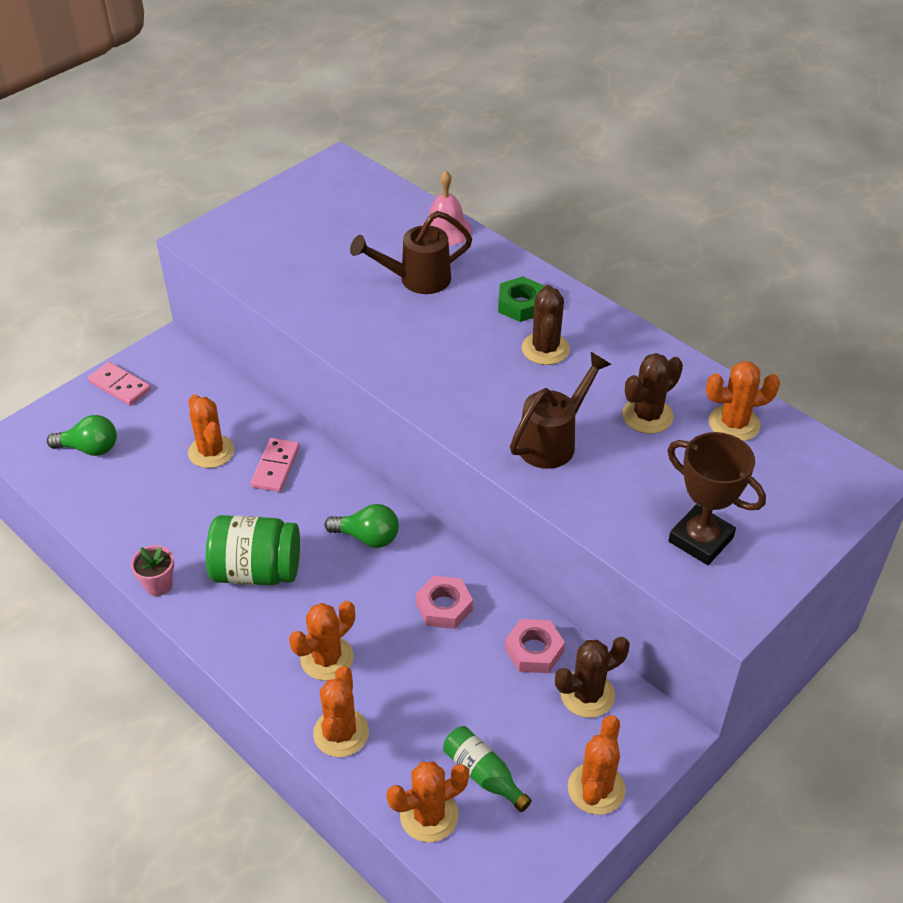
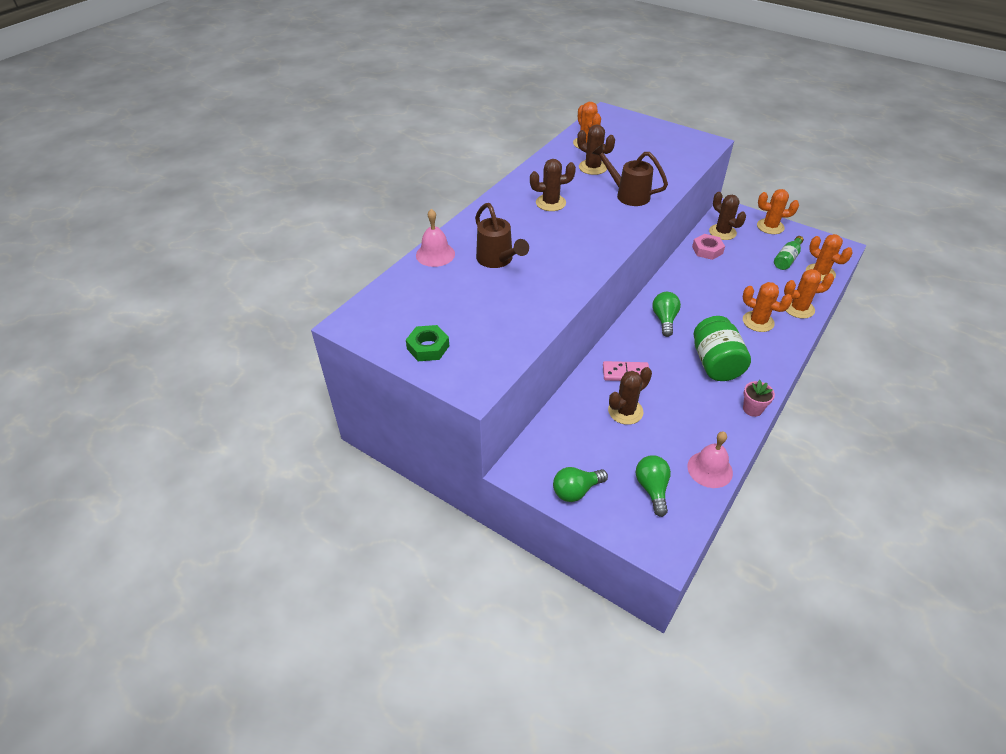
camera: 100 degrees left, 0 degrees up
pink domino [88,362,151,406] -> green light bulb [553,467,608,502]
orange cactus [188,394,234,468] -> brown cactus [608,367,652,425]
pink nut [416,576,473,629] -> none
green nut [498,276,545,322] -> green nut moved to [406,325,449,361]
brown trophy [667,432,766,565] -> none
none -> pink bell [687,431,733,488]

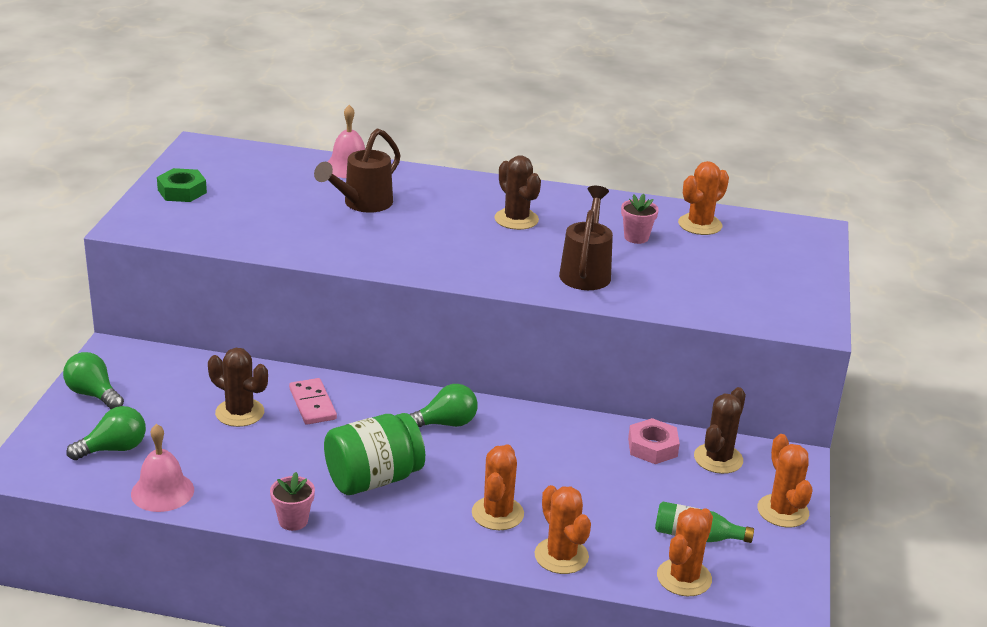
camera: 65 degrees right, 15 degrees down
brown cactus [577,124,615,175] -> pink flower pot [621,194,659,244]

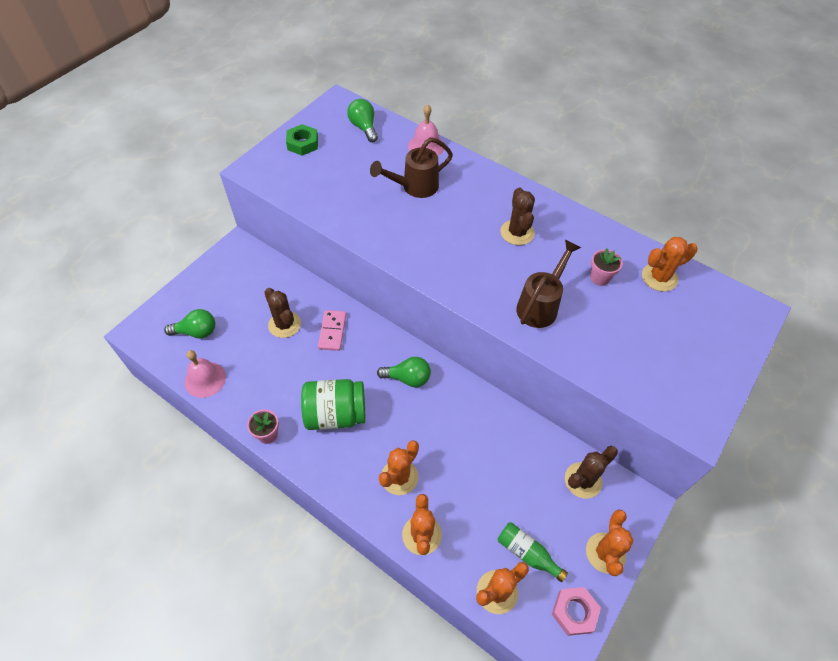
camera: 25 degrees right, 25 degrees up
green light bulb [63,352,124,409] -> green light bulb moved to [347,99,378,142]
pink nut [628,418,680,464] -> pink nut moved to [552,587,601,636]

